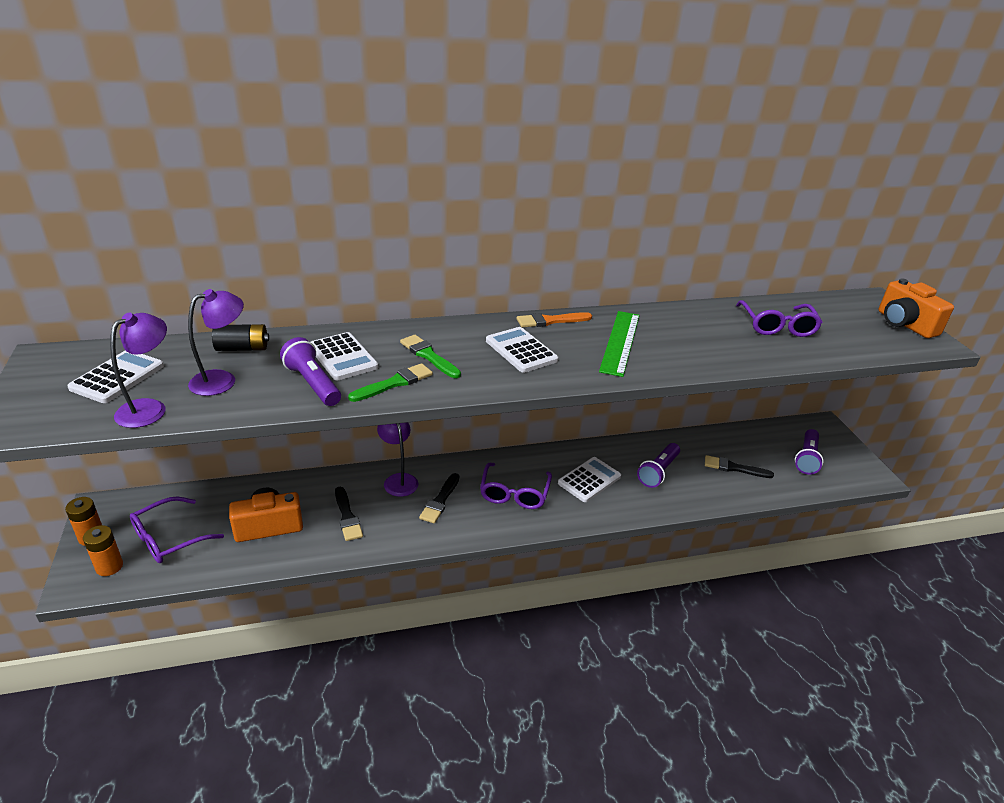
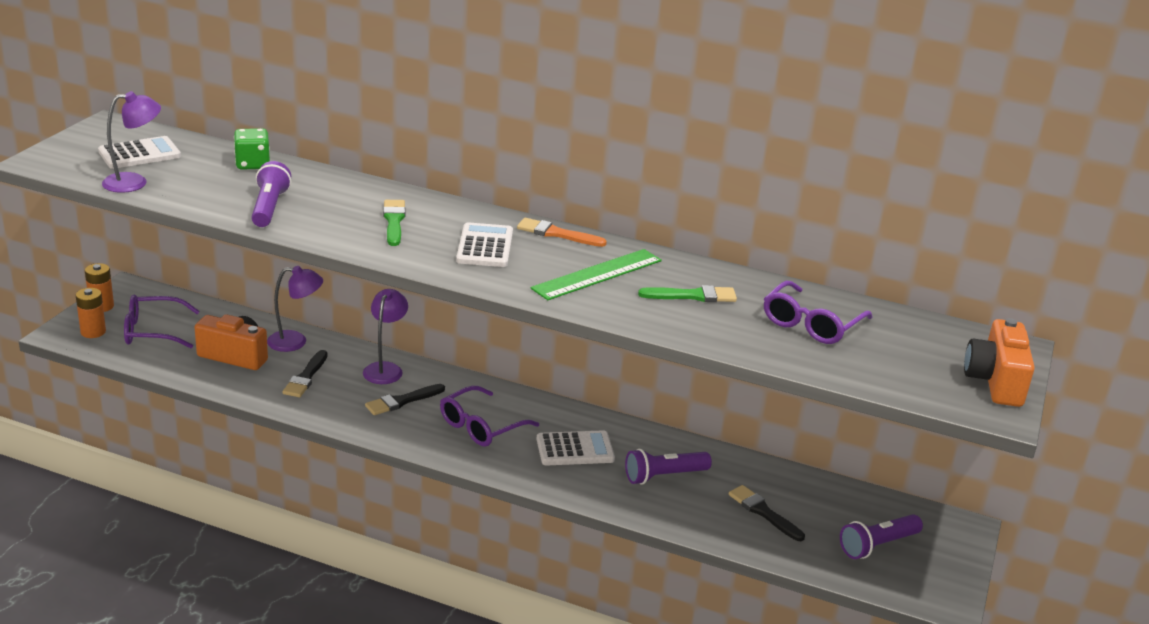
camera: 35 degrees right, 5 degrees down
purple lamp [188,289,244,396] -> purple lamp moved to [267,266,323,352]
black battery [212,324,269,351] -> green dice [234,128,270,170]
white calculator [310,332,378,380] -> none
green brush [348,363,433,402] -> green brush moved to [638,285,737,302]

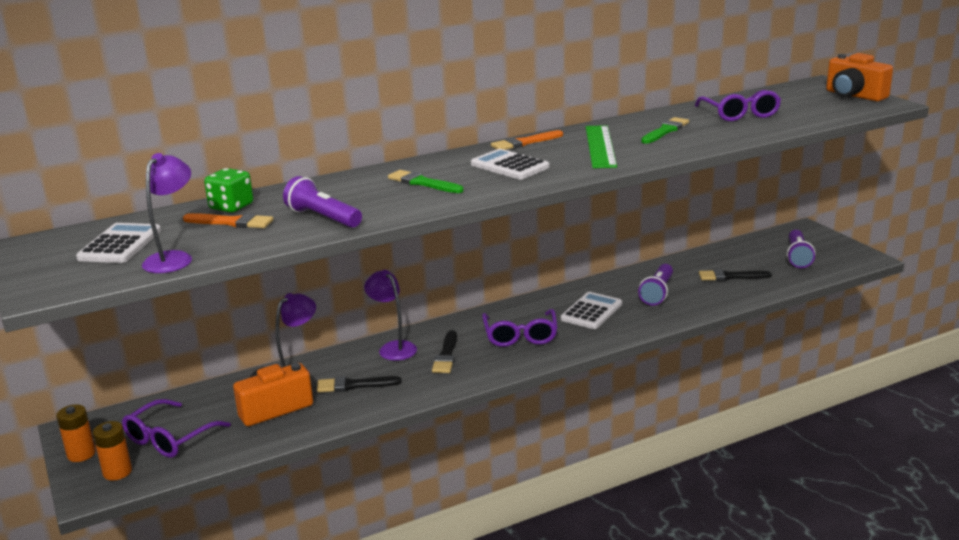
camera: 45 degrees left, 5 degrees down
black brush [282,350,328,397] -> black brush turned 120 degrees clockwise [317,376,401,393]
none -> orange brush [183,213,273,228]

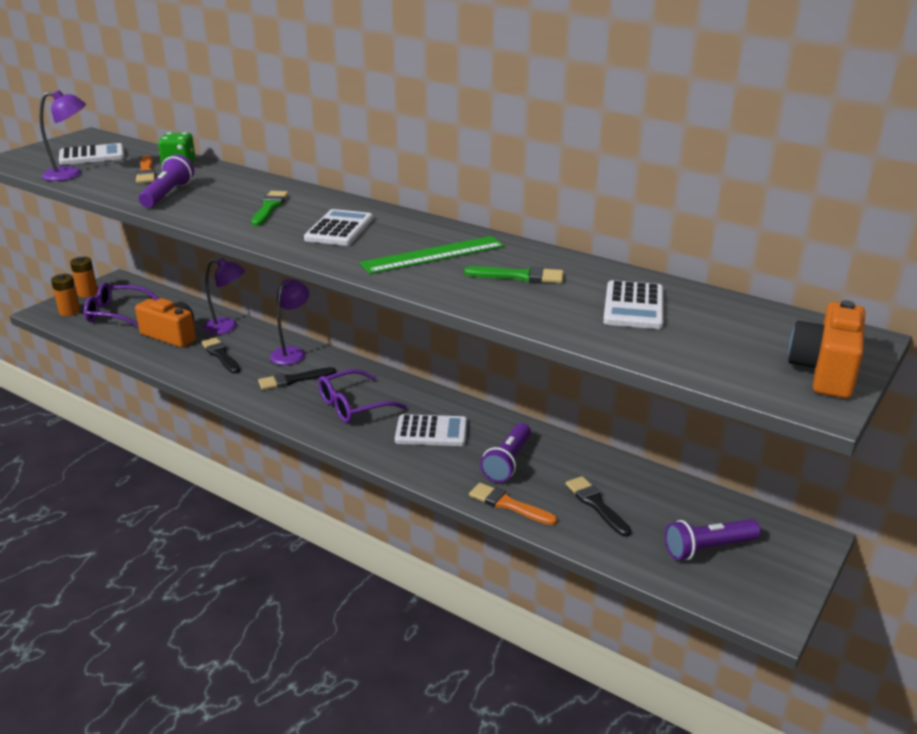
camera: 60 degrees right, 5 degrees up
orange brush [491,130,563,150] -> orange brush moved to [469,483,557,525]
purple flashlight [638,264,673,305] -> purple flashlight turned 60 degrees counterclockwise [480,423,531,483]
purple glasses [695,90,781,121] -> white calculator [603,280,663,329]

